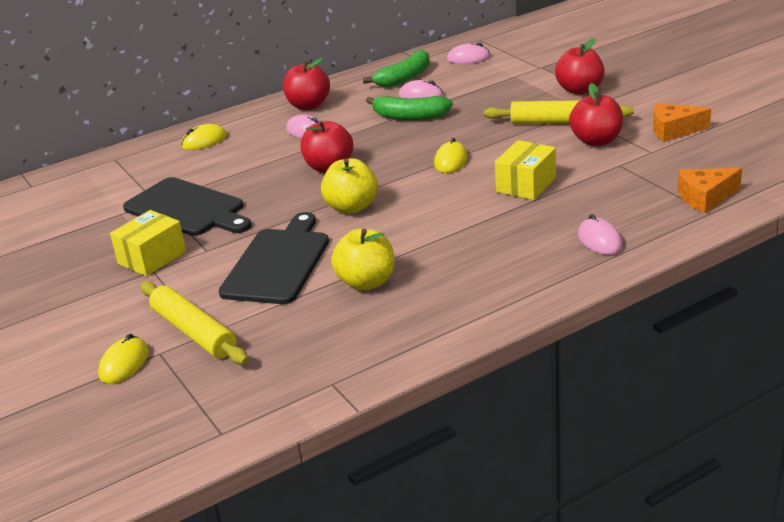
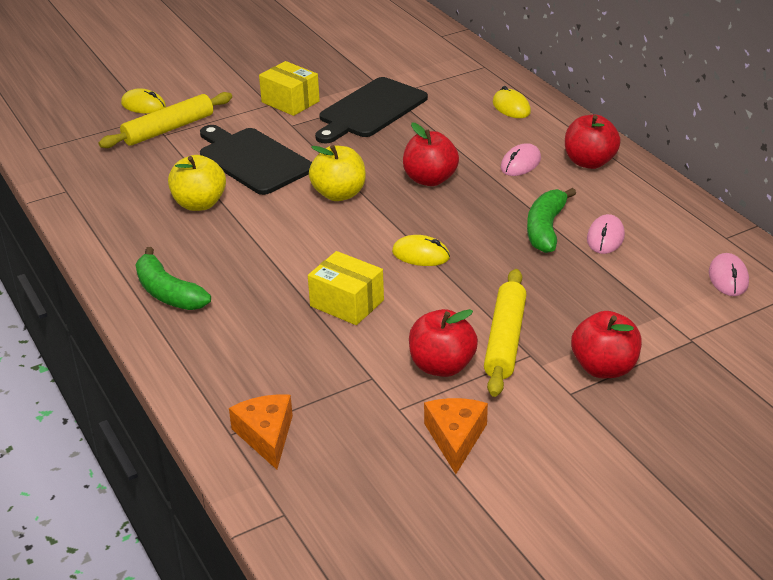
camera: 90 degrees right, 5 degrees up
black cutting board [219,212,329,304] -> black cutting board turned 150 degrees counterclockwise [200,125,312,195]
green banana [363,50,430,87] -> green banana moved to [136,247,211,310]
pink mouse [578,214,623,255] -> none

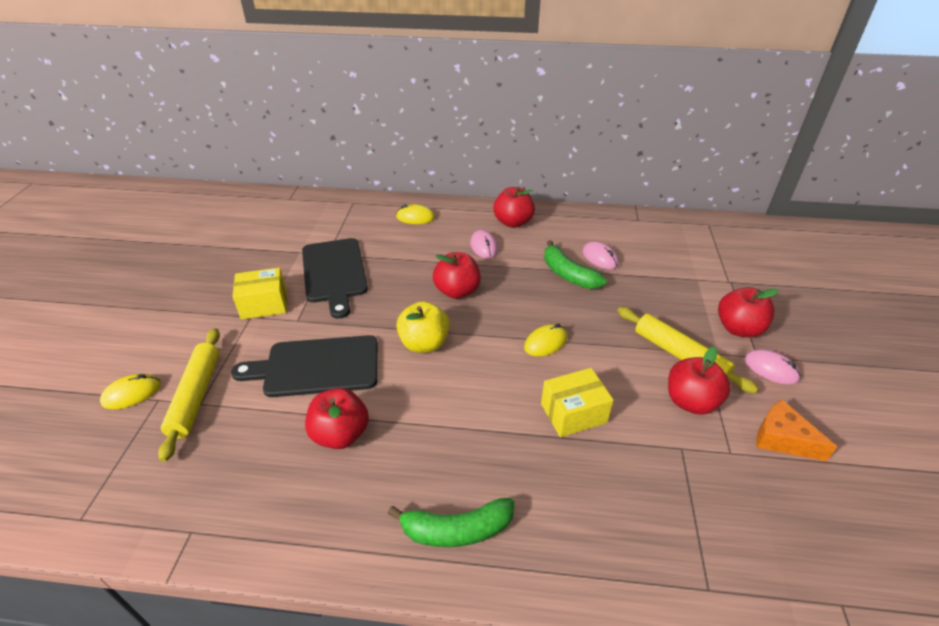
camera: 55 degrees left, 5 degrees up
yellow apple [168,155,226,211] -> red apple [305,388,369,449]
orange cheese [229,394,293,470] -> none
pink mouse [709,253,749,296] -> pink mouse moved to [745,349,801,385]

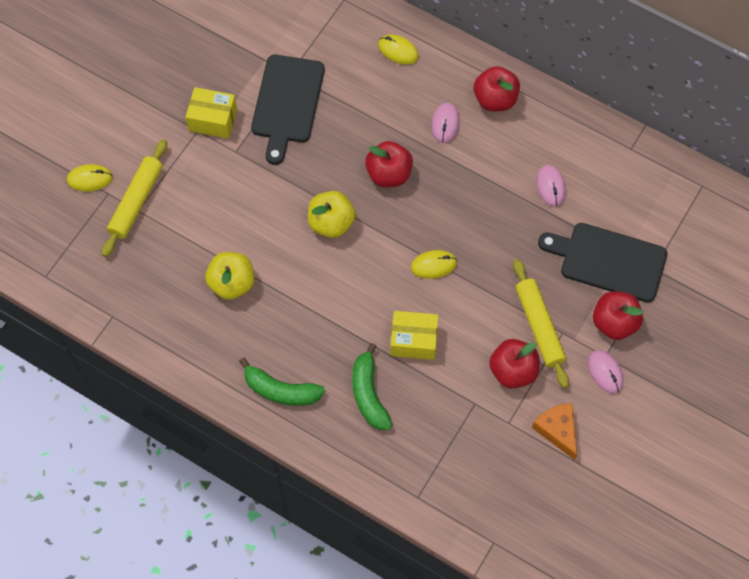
camera: 25 degrees right, 25 degrees up
black cutting board [231,335,378,397] -> black cutting board moved to [538,223,667,302]
red apple [305,388,369,449] -> yellow apple [205,252,254,300]
green banana [544,240,607,289] -> green banana moved to [352,343,392,430]

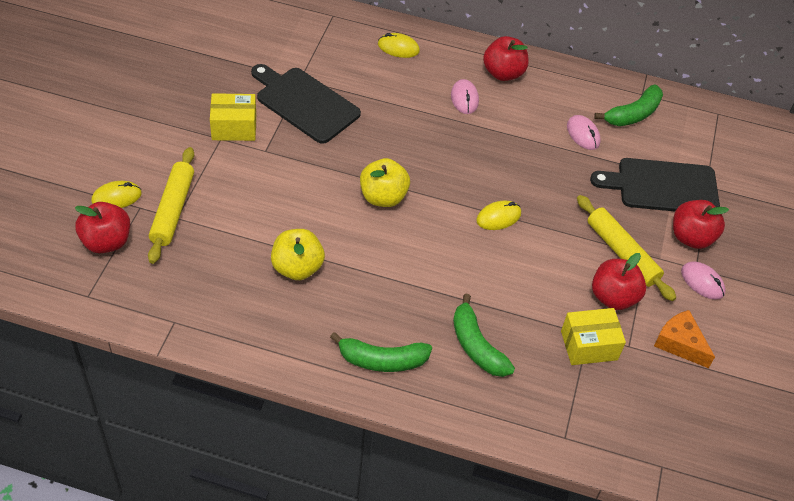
camera: 20 degrees left, 15 degrees down
black cutting board [251,55,325,165] -> black cutting board turned 135 degrees clockwise [251,64,361,144]
red apple [365,141,413,187] -> red apple moved to [75,202,130,253]
yellow box [390,311,439,360] -> yellow box moved to [561,308,626,365]
none -> green banana [594,85,663,126]

